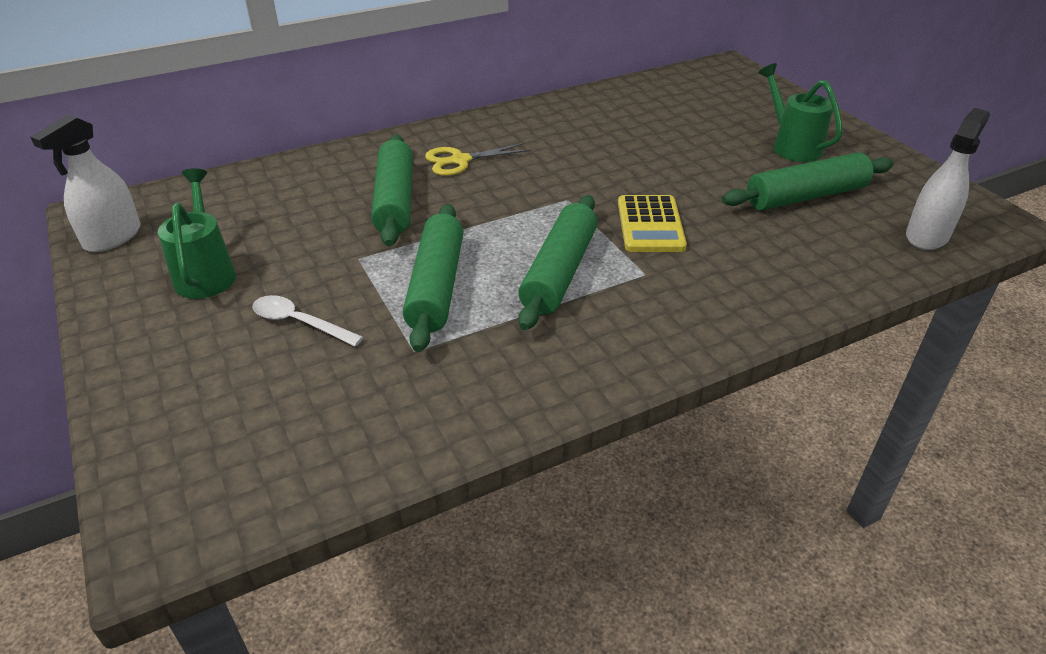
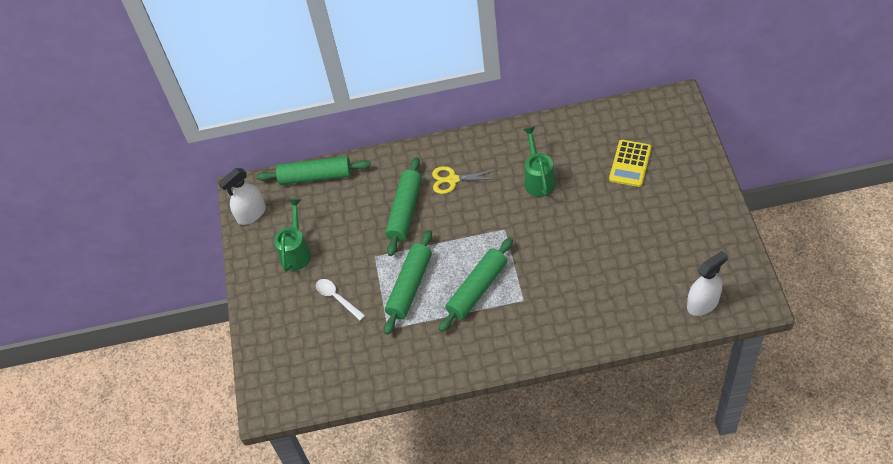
camera: 25 degrees right, 15 degrees up
yellow calculator [618,195,687,252] -> yellow calculator moved to [609,140,652,187]
green rolling pin [722,152,894,211] -> green rolling pin moved to [256,156,371,185]
green watering can [758,63,843,162] -> green watering can moved to [523,127,556,197]

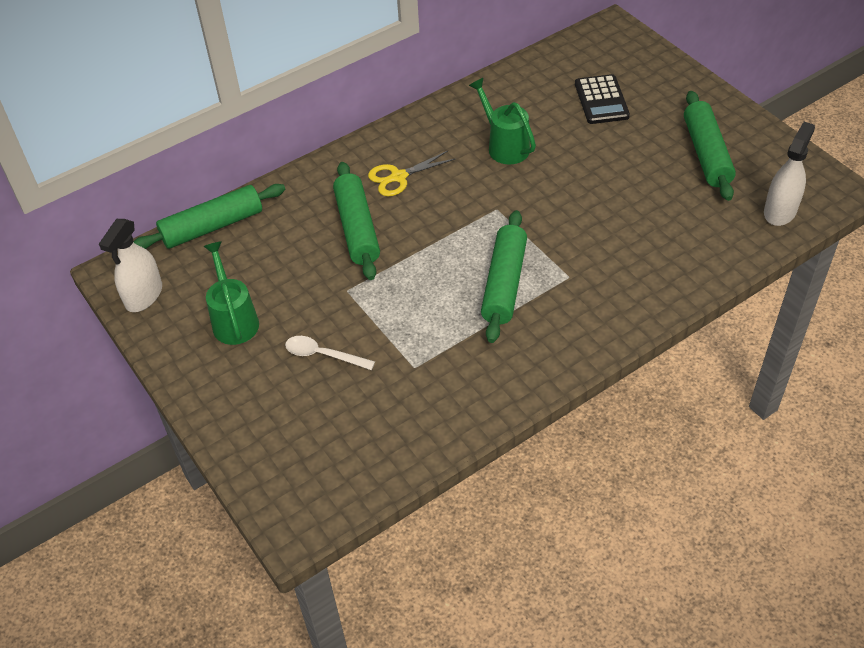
camera: 30 degrees left, 5 degrees down
green rolling pin [384,230,432,335] -> green rolling pin moved to [684,91,736,201]
yellow calculator [609,140,652,187] -> black calculator [575,74,630,124]

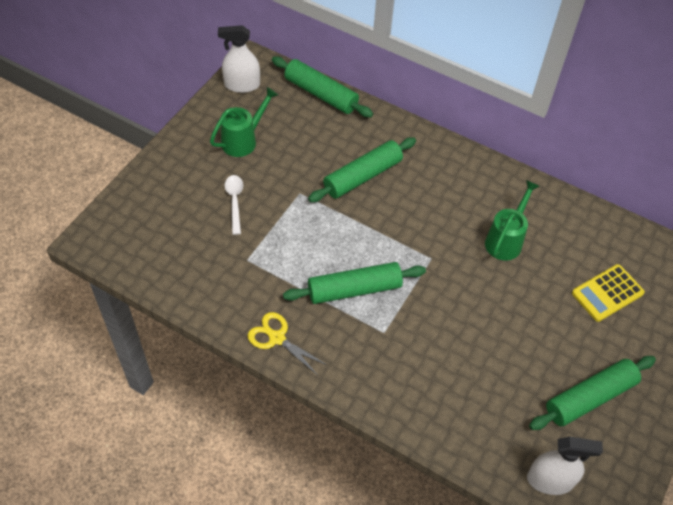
camera: 60 degrees right, 5 degrees up
yellow scissors [368,151,455,196] -> yellow scissors moved to [248,312,328,375]
black calculator [575,74,630,124] -> yellow calculator [572,264,645,322]

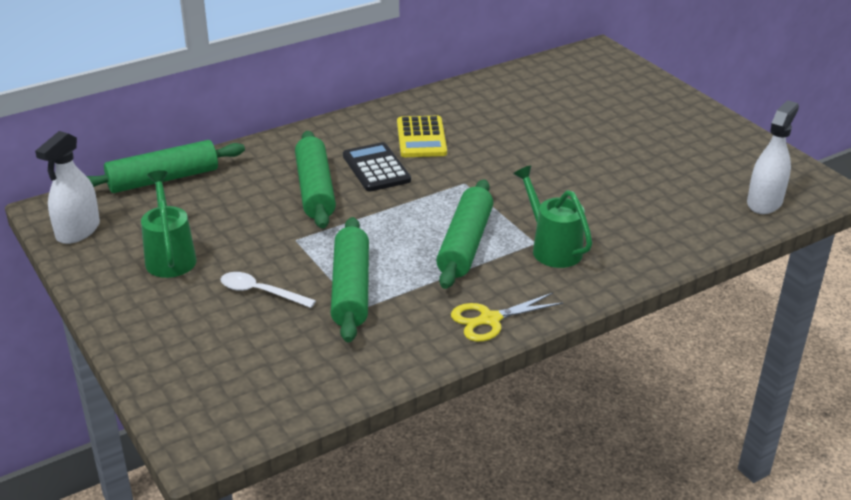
camera: 60 degrees left, 20 degrees down
green watering can [485,180,540,260] -> green watering can moved to [514,165,592,268]
green rolling pin [529,356,656,430] -> green rolling pin moved to [331,217,369,343]
yellow calculator [572,264,645,322] -> yellow calculator moved to [397,116,447,157]
none -> black calculator [343,142,411,192]

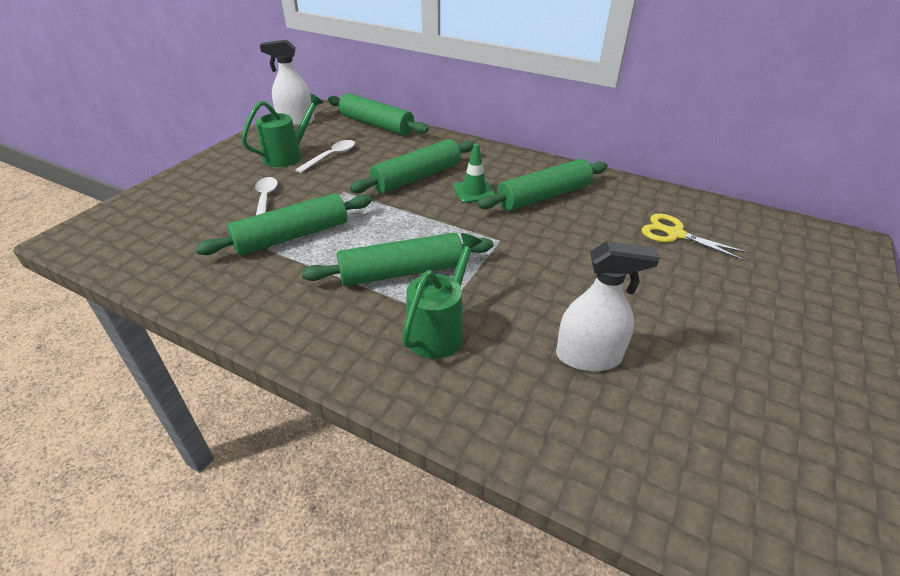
camera: 60 degrees right, 5 degrees up
black calculator [343,142,411,192] -> green traffic cone [453,143,496,203]
yellow calculator [397,116,447,157] -> green rolling pin [477,159,608,211]
yellow scissors [451,293,563,342] -> yellow scissors moved to [642,214,749,261]
white spray bottle [747,100,799,214] -> white spray bottle moved to [556,241,660,371]
none -> white spoon [295,140,355,173]

